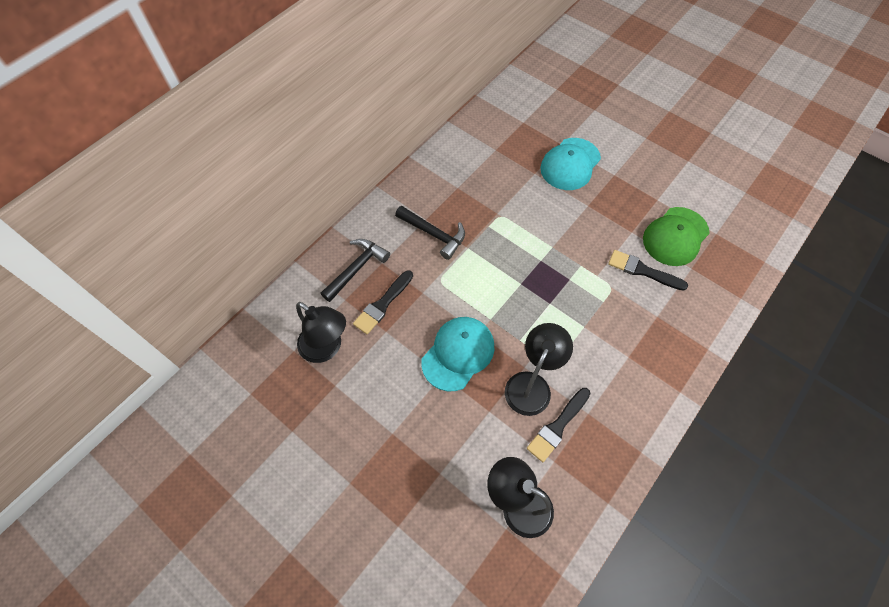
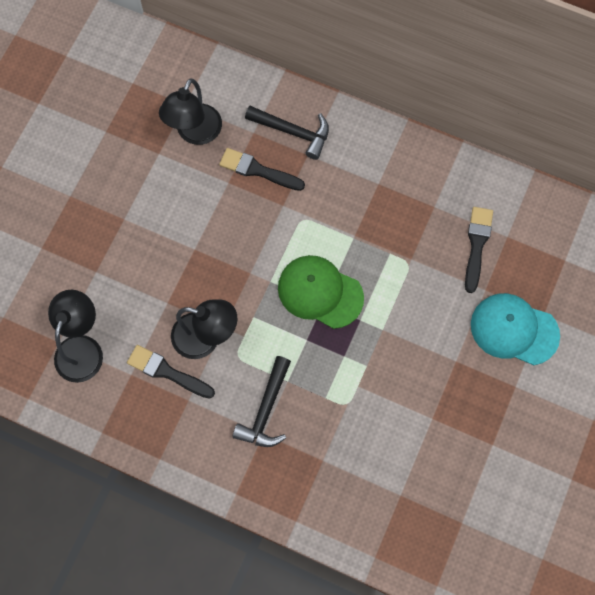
camera: 75 degrees right, 10 degrees up
black hammer [395,206,465,260] -> black hammer moved to [232,356,291,447]
turquoise cap [421,317,495,391] -> none
black brush [608,250,688,291] -> black brush moved to [465,207,493,293]
green cap [643,207,710,266] -> green cap moved to [278,255,364,329]

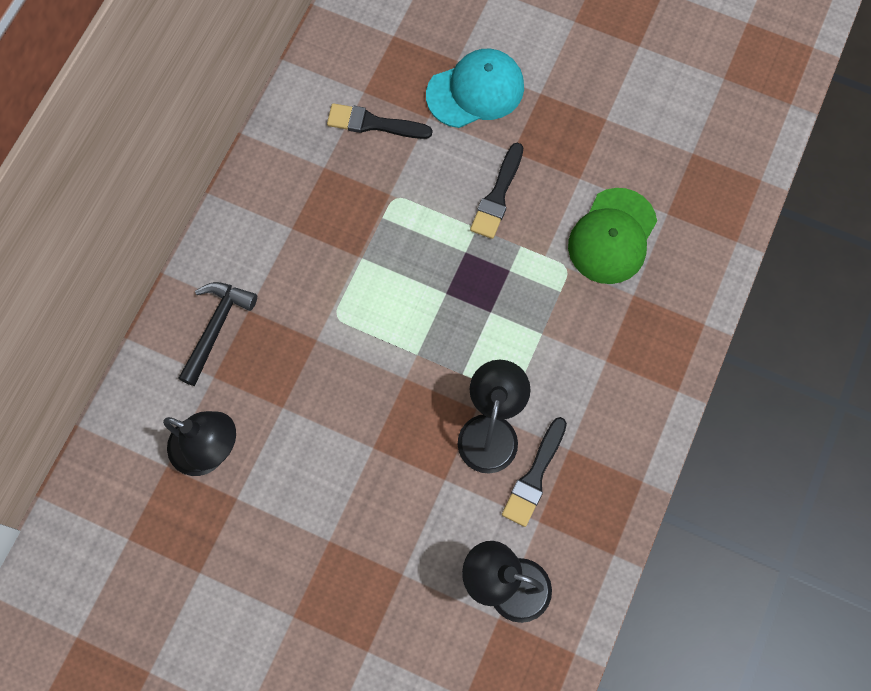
camera: 90 degrees left, 0 degrees up
black brush [219,148,305,191] -> black brush moved to [470,143,523,239]
black hammer [232,356,291,447] -> none
green cap [278,255,364,329] -> green cap moved to [568,188,657,284]
turquoise cap [471,293,560,365] -> turquoise cap turned 135 degrees counterclockwise [426,49,524,128]

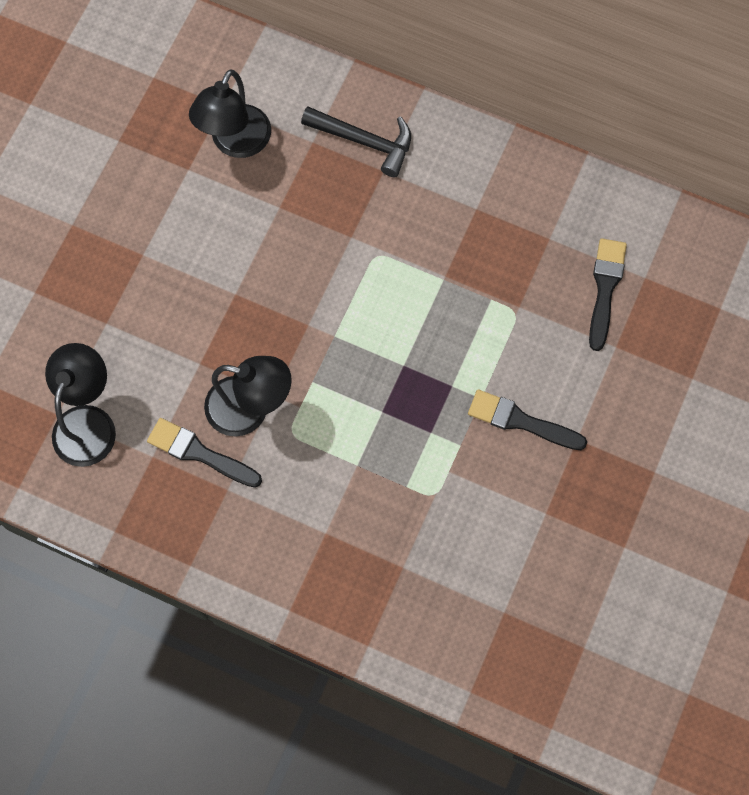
camera: 90 degrees right, 0 degrees up
turquoise cap [426,49,524,128] -> none
green cap [568,188,657,284] -> none

